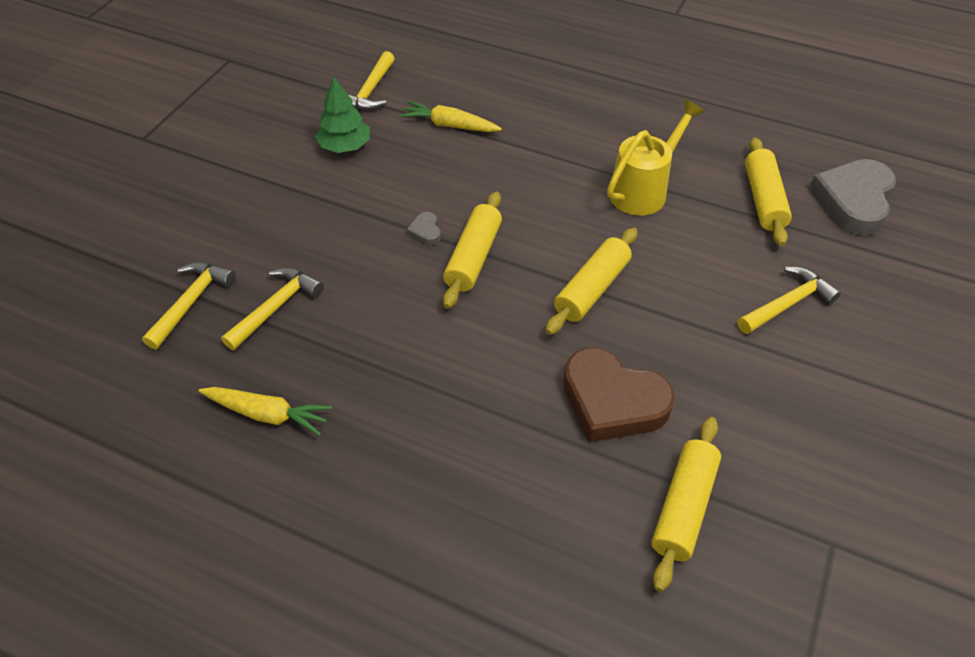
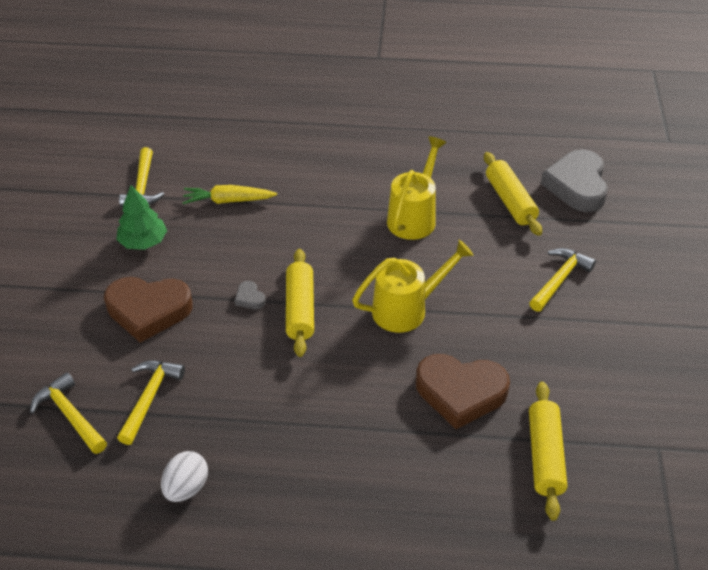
camera: 20 degrees left, 5 degrees down
yellow hammer [142,262,236,350] -> yellow hammer turned 45 degrees counterclockwise [30,372,107,454]
yellow carrot [199,387,332,436] -> white egg [161,451,208,502]
yellow rolling pin [545,228,637,335] -> yellow watering can [352,240,474,333]
none -> brown heart [104,277,193,343]

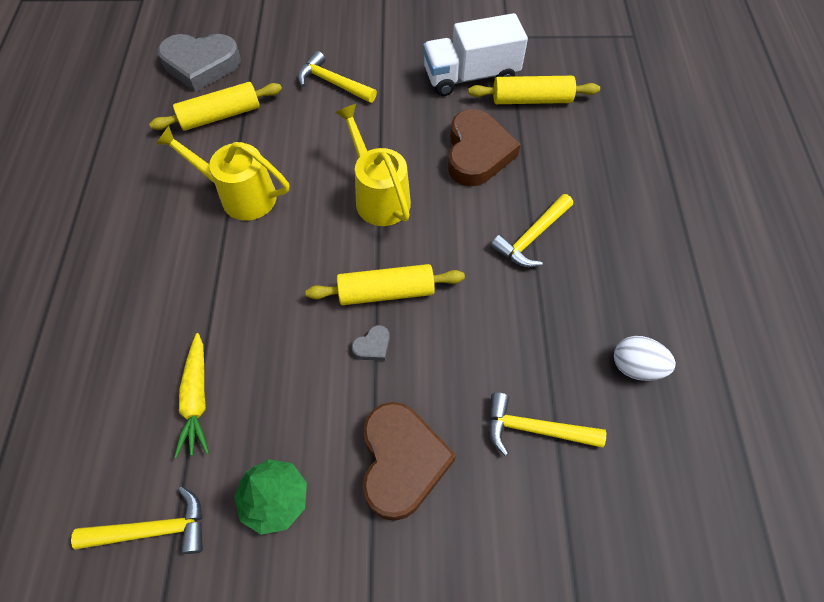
camera: 95 degrees left, 15 degrees up
yellow hammer [30,372,107,454] -> yellow hammer moved to [490,194,573,267]
none -> white truck [423,13,528,96]

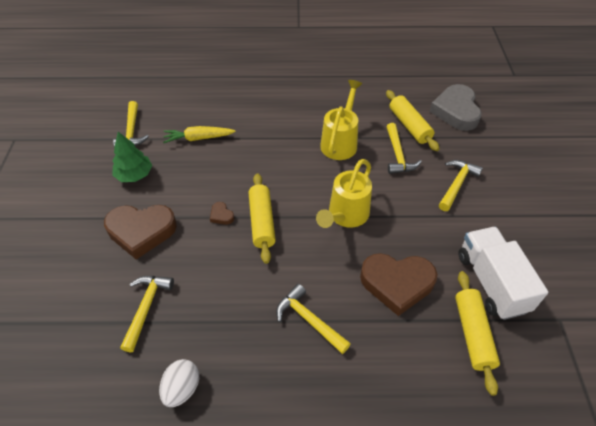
camera: 90 degrees right, 10 degrees down
yellow watering can [335,104,411,226] -> yellow watering can turned 150 degrees clockwise [316,159,372,228]
grey heart [352,325,390,361] -> brown heart [210,202,234,225]
none -> yellow hammer [386,123,422,174]

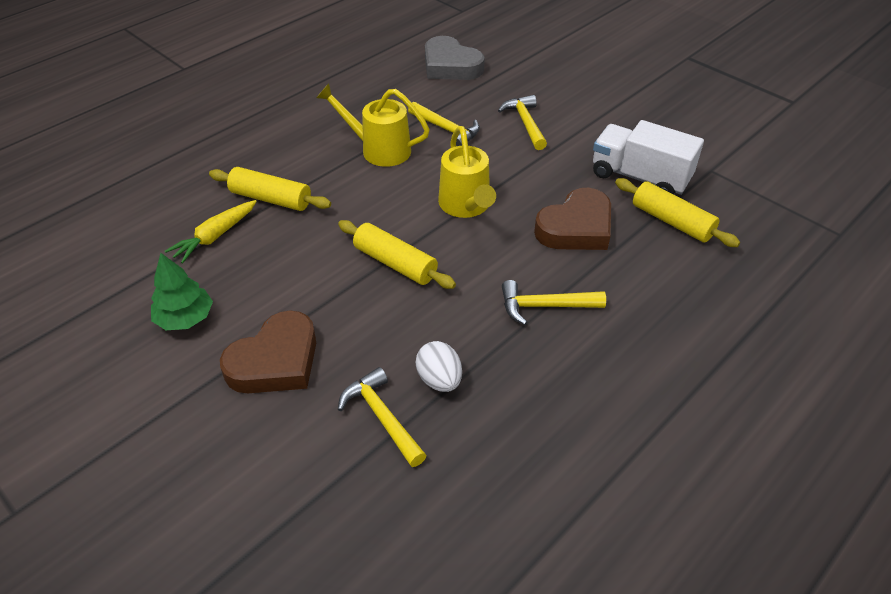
camera: 45 degrees left, 5 degrees down
yellow hammer [113,101,149,147] -> none
white egg [159,359,199,407] -> white egg moved to [416,341,462,392]
brown heart [210,202,234,225] -> none
yellow watering can [320,80,362,160] -> yellow watering can turned 45 degrees counterclockwise [316,83,430,167]
yellow rolling pin [386,90,439,151] -> yellow rolling pin moved to [209,167,331,211]

